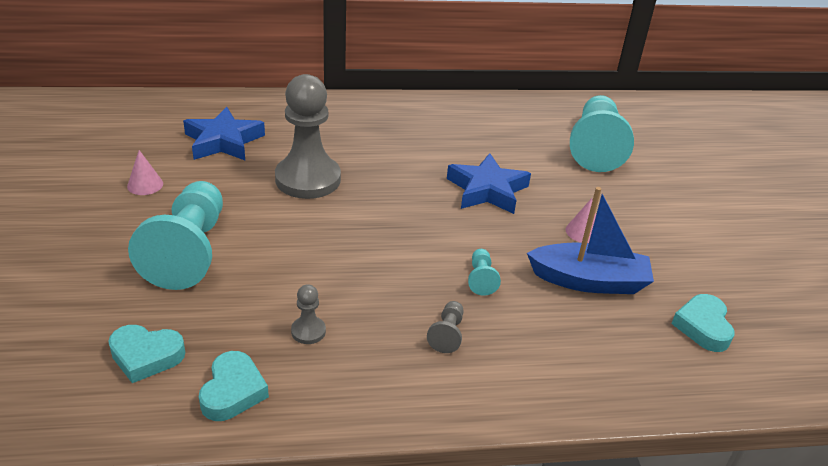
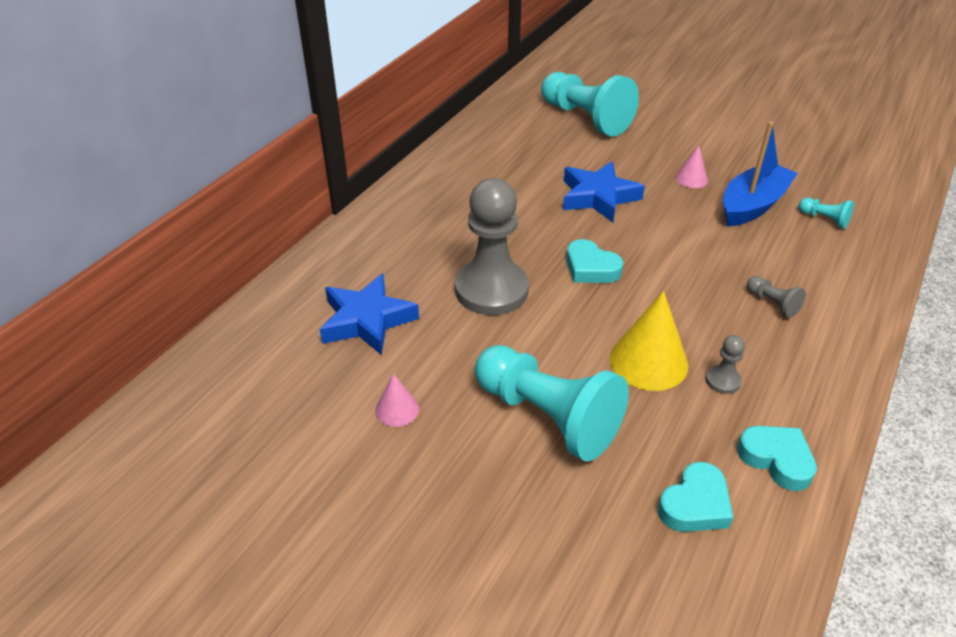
camera: 50 degrees left, 5 degrees up
turquoise pawn [468,249,501,296] -> turquoise pawn moved to [799,198,854,229]
turquoise heart [671,294,735,352] -> turquoise heart moved to [566,239,623,283]
none -> yellow cone [610,291,688,391]

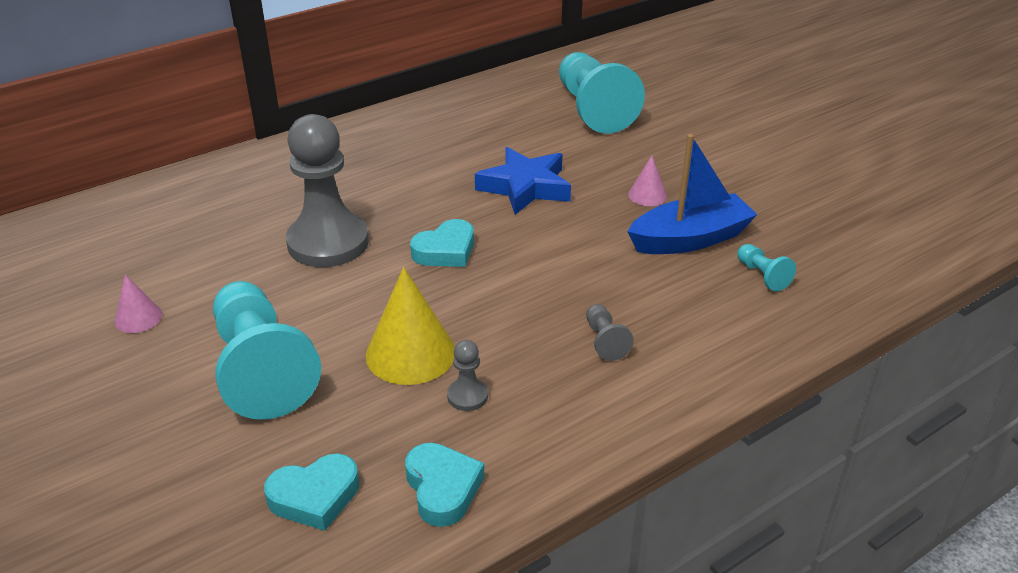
camera: 25 degrees right, 5 degrees down
blue star [320,274,419,355] -> none
turquoise heart [566,239,623,283] -> turquoise heart turned 105 degrees counterclockwise [410,219,474,267]

